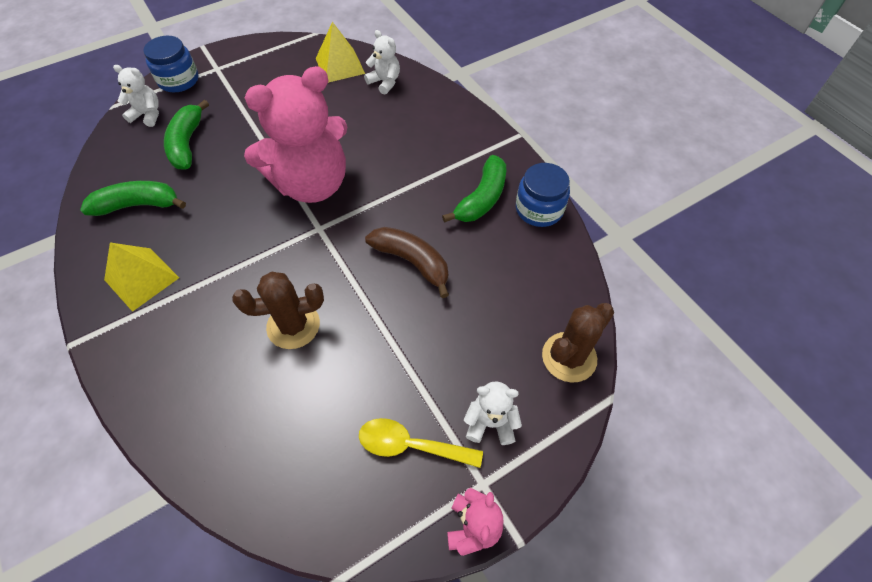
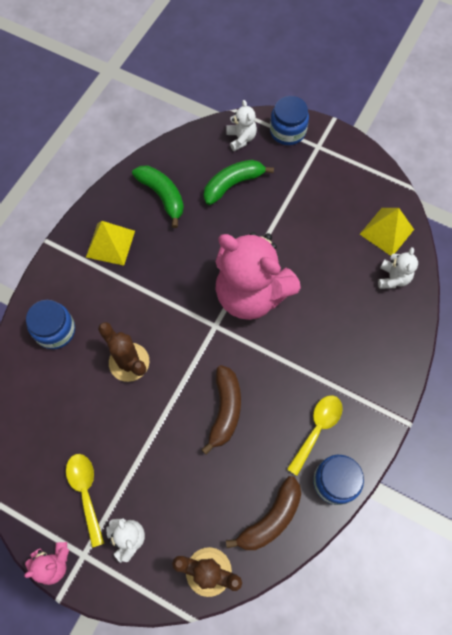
camera: 60 degrees right, 10 degrees up
green banana [442,155,506,223] -> yellow spoon [287,395,343,476]
none -> blue jar [26,300,75,349]
none -> brown banana [226,476,301,550]

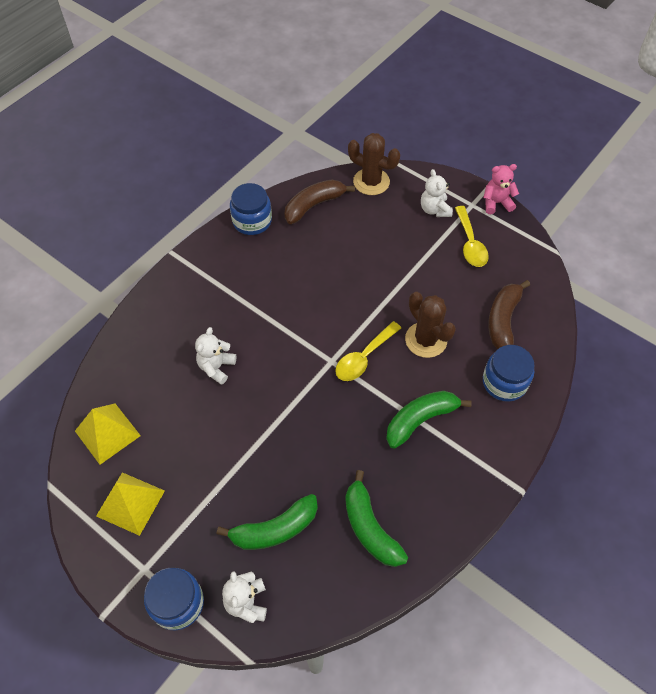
camera: 170 degrees left, 10 degrees down
yellow pyramid [86,221,135,266] -> yellow pyramid moved to [96,472,165,536]
brown banana [201,365,241,455] -> brown banana moved to [488,280,530,349]
pink teddy bear [215,232,301,320] -> none
yellow spoon [287,395,343,476] -> yellow spoon moved to [335,321,401,381]
white teddy bear [378,247,418,289] -> white teddy bear moved to [195,327,236,385]
none -> green banana [386,391,472,449]

